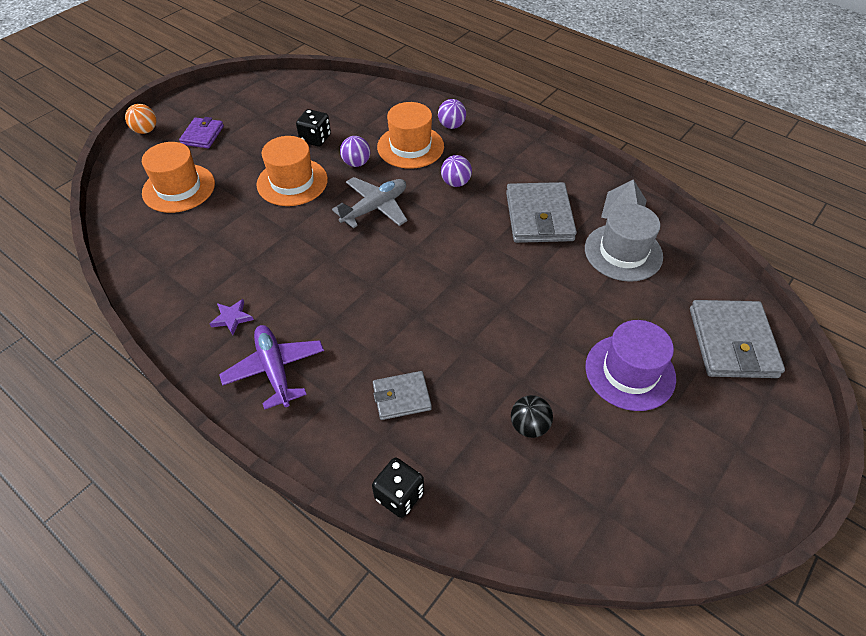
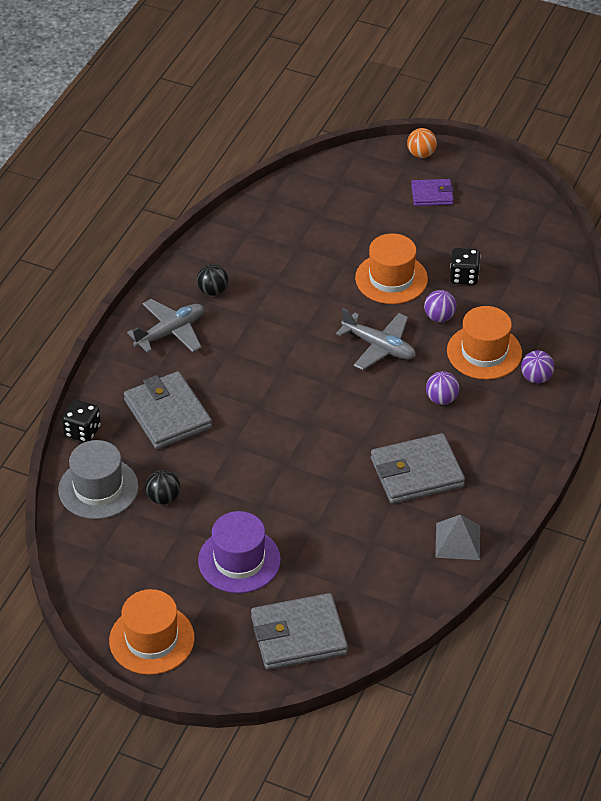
camera: 75 degrees right, 5 degrees down
orange hat [142,142,215,213] -> orange hat moved to [109,589,195,675]
purple star [209,299,254,335] -> black ball [197,264,228,296]
purple plane [219,325,324,410] -> grey plane [127,299,204,353]
grey wallet [373,371,432,420] -> grey wallet [124,371,212,449], size x1.75
grey hat [585,203,663,282] -> grey hat moved to [58,440,138,519]

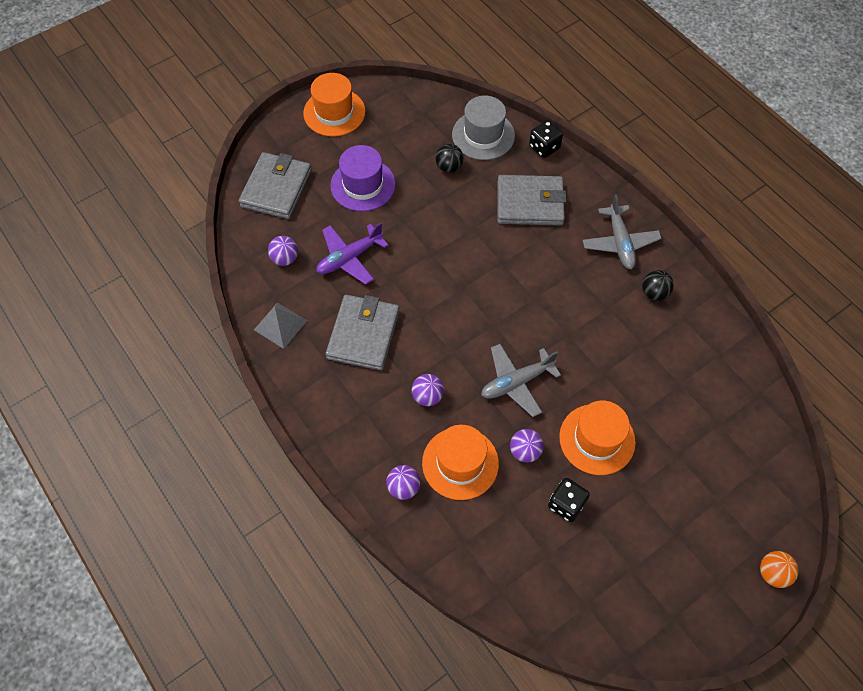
camera: 120 degrees right, 15 degrees up
purple wallet [411,179,454,206] -> none
none -> purple ball [268,236,298,266]
none -> purple plane [316,223,389,285]

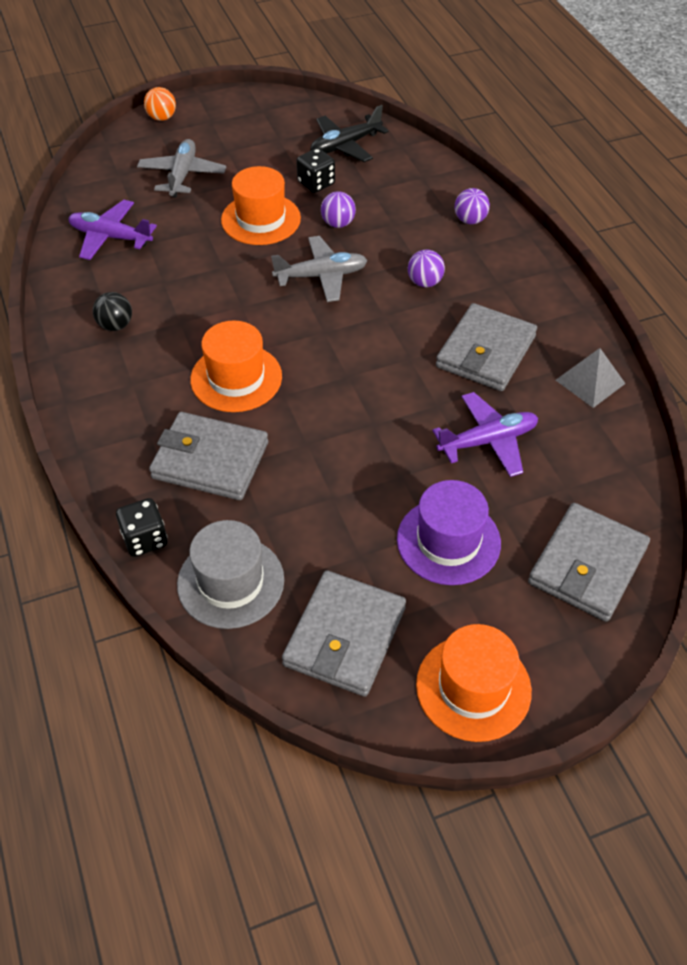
camera: 165 degrees left, 10 degrees down
purple ball [268,236,298,266] -> none
orange hat [422,425,499,500] -> orange hat moved to [190,321,282,412]
black ball [435,144,464,173] -> none
grey plane [582,194,662,269] -> grey plane moved to [137,139,226,198]
none -> purple plane [68,200,157,260]
none -> grey wallet [282,570,406,697]
none -> black plane [310,105,389,162]

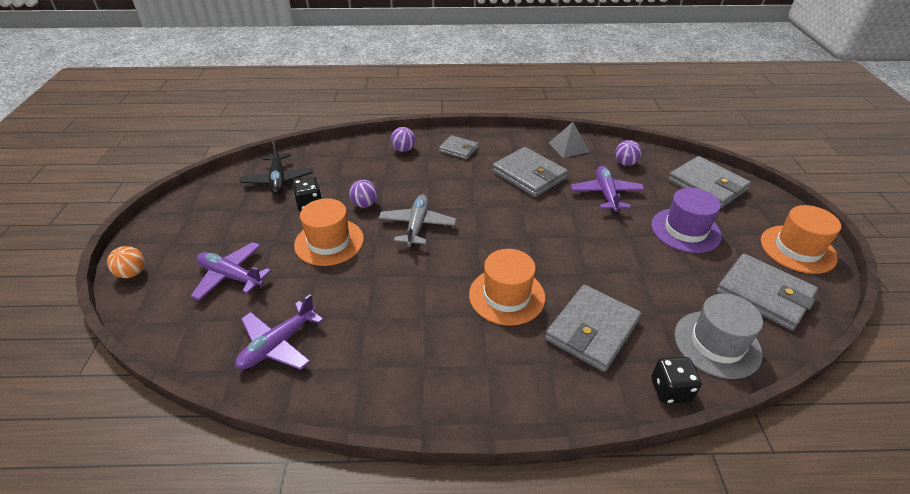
camera: 70 degrees left, 10 degrees down
black ball [93,292,132,331] -> none
grey plane [137,139,226,198] -> purple plane [191,242,271,300]
purple ball [408,249,445,287] -> purple ball moved to [615,140,642,166]
none -> grey wallet [439,135,478,160]

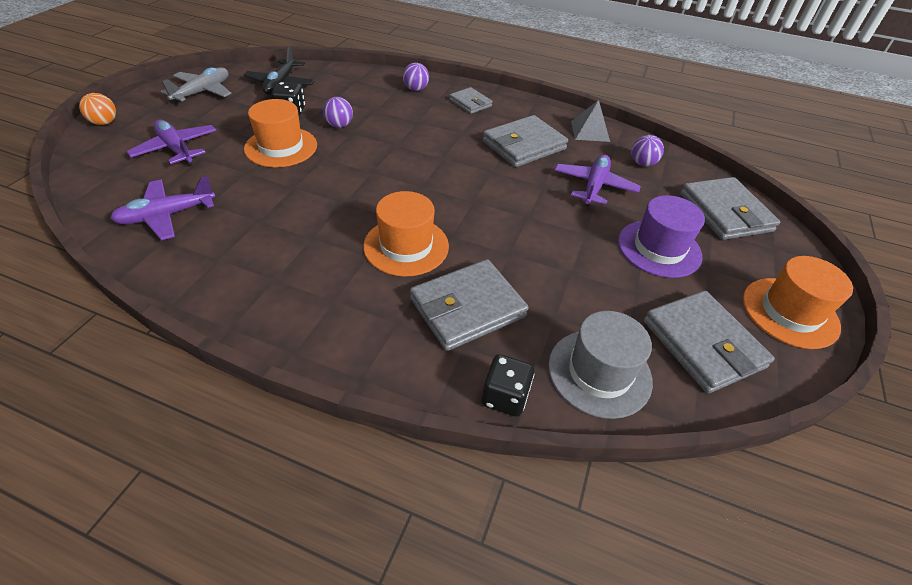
camera: 20 degrees right, 5 degrees up
grey plane [379,195,456,247] -> grey plane moved to [161,67,232,104]
grey wallet [492,147,568,197] -> grey wallet turned 75 degrees clockwise [483,115,568,167]

